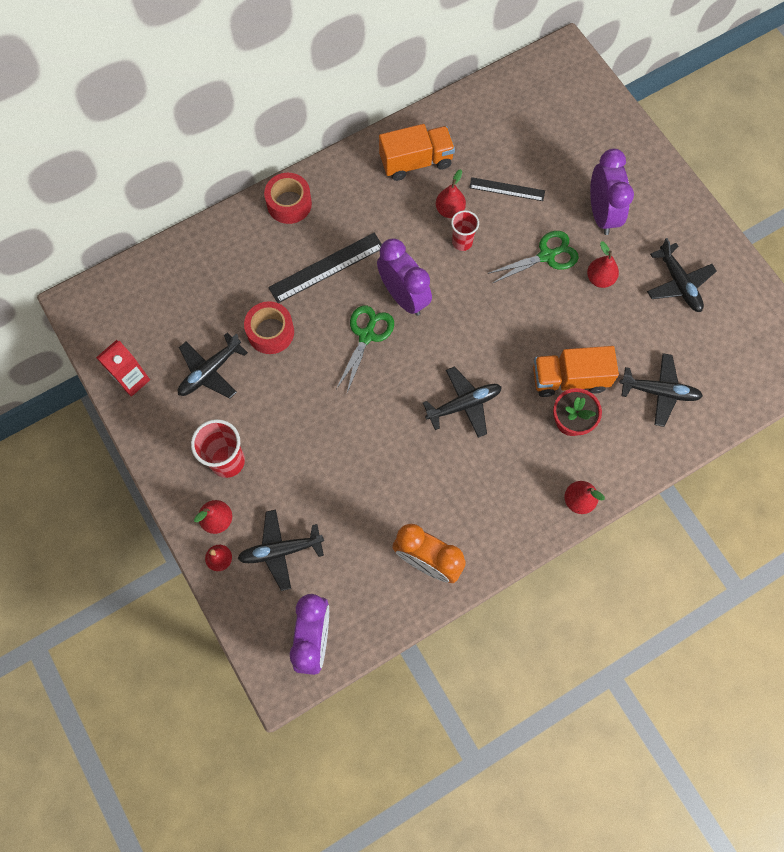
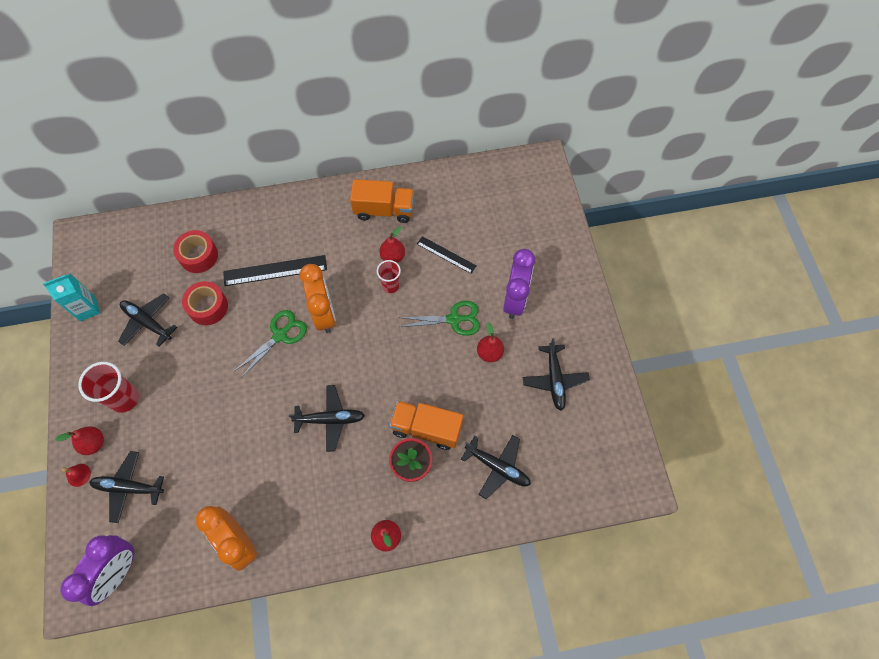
camera: 20 degrees right, 5 degrees down
red carton [96,340,150,397] -> turquoise carton [43,273,100,321]
black plane [178,333,248,399] -> black plane turned 60 degrees clockwise [118,293,177,347]
red tape [264,173,312,224] -> red tape moved to [173,230,218,273]
purple clock [377,238,432,316] -> orange clock [299,264,336,333]

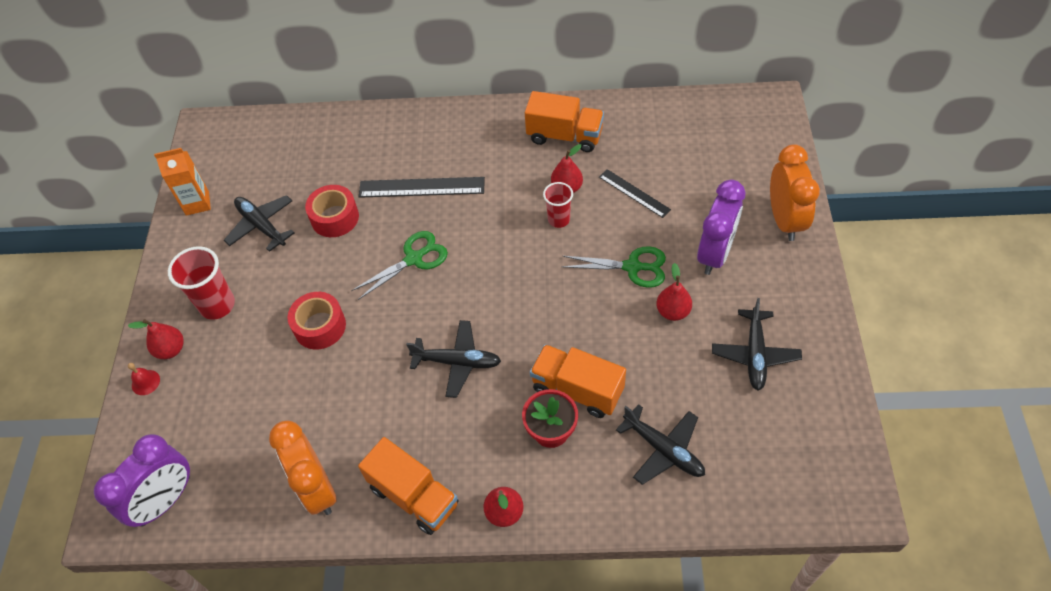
camera: 15 degrees right, 10 degrees down
turquoise carton [43,273,100,321] -> orange carton [154,148,211,216]
black plane [90,451,164,523] -> none
red tape [173,230,218,273] -> red tape moved to [288,292,346,349]
orange clock [299,264,336,333] -> orange clock moved to [770,144,820,241]
none -> orange truck [358,437,459,535]

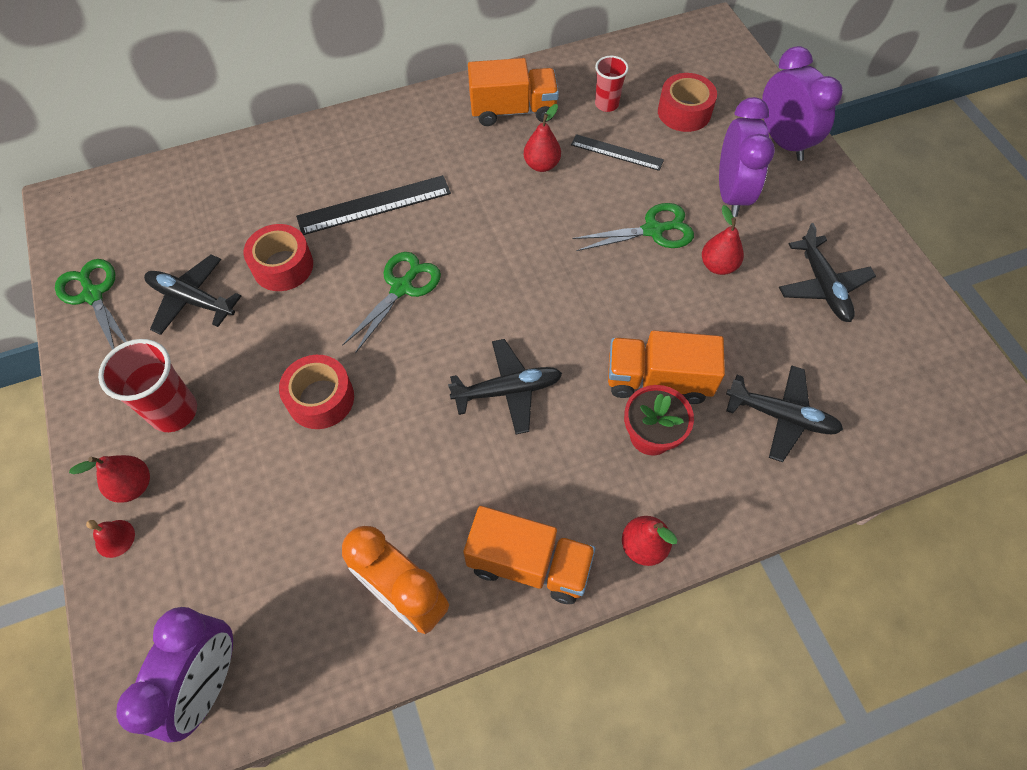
camera: 25 degrees left, 5 degrees up
orange carton [154,148,211,216] -> green scissors [55,259,127,350]
red cup [543,182,573,228] -> red cup moved to [595,56,629,112]
orange clock [770,144,820,241] -> purple clock [762,46,843,161]
none -> red tape [658,73,717,132]

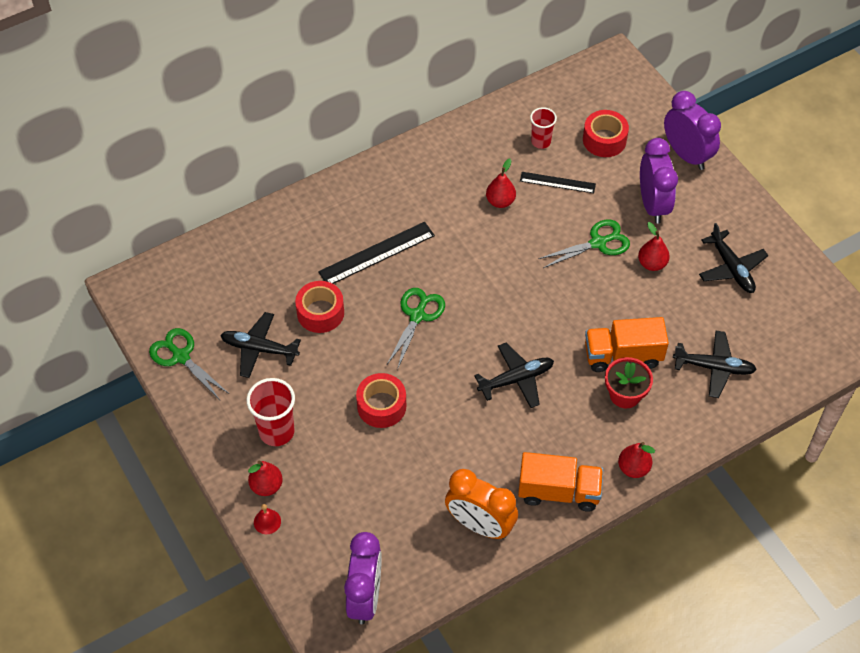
camera: 10 degrees left, 5 degrees down
orange truck [468,58,559,126] -> none

